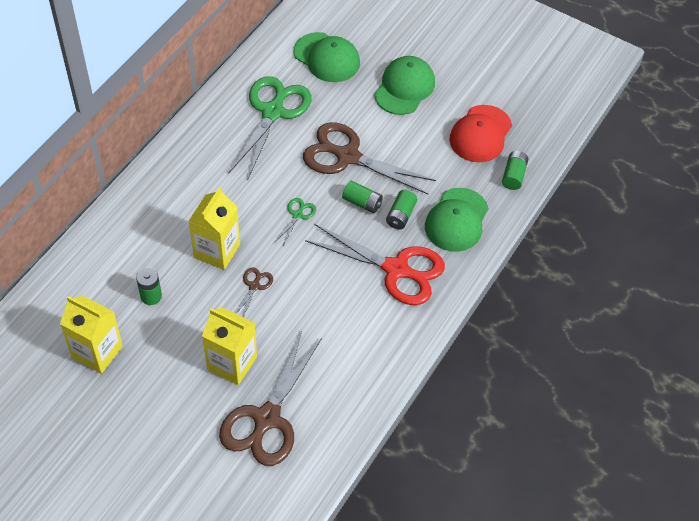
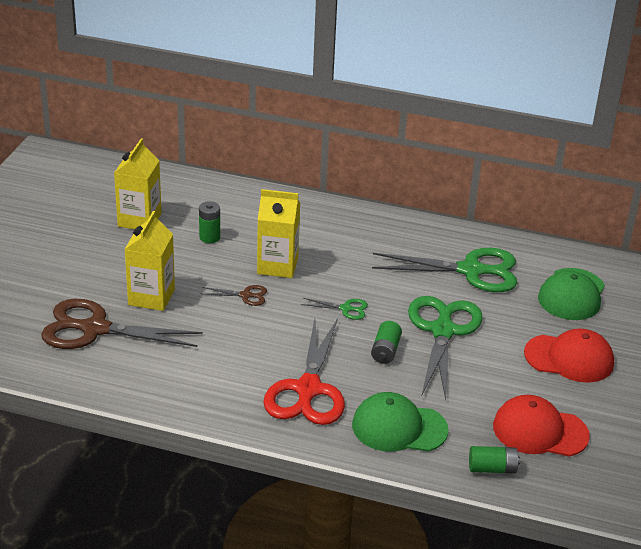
camera: 75 degrees right, 20 degrees down
brown scissors [303,122,436,194] -> green scissors [408,296,483,400]
green cap [374,56,435,115] -> red cap [524,328,614,383]
green battery [386,190,417,229] -> none

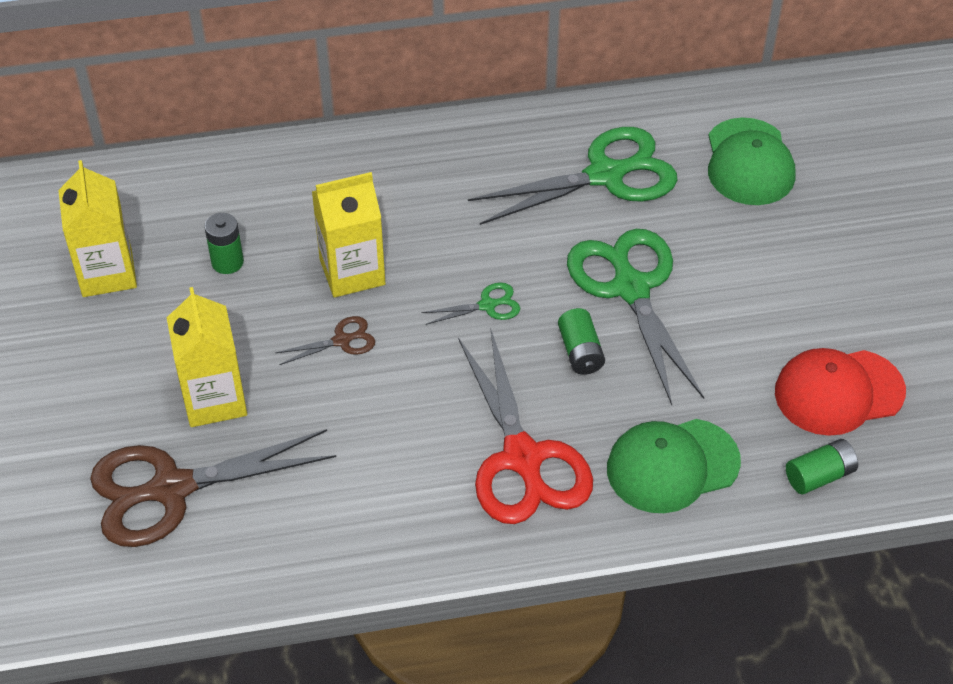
camera: 25 degrees left, 15 degrees up
red cap [524,328,614,383] -> none

